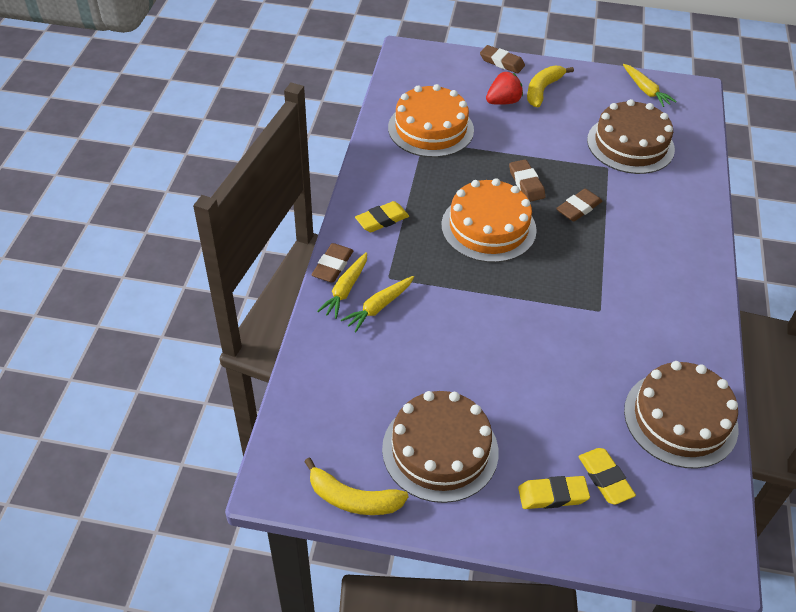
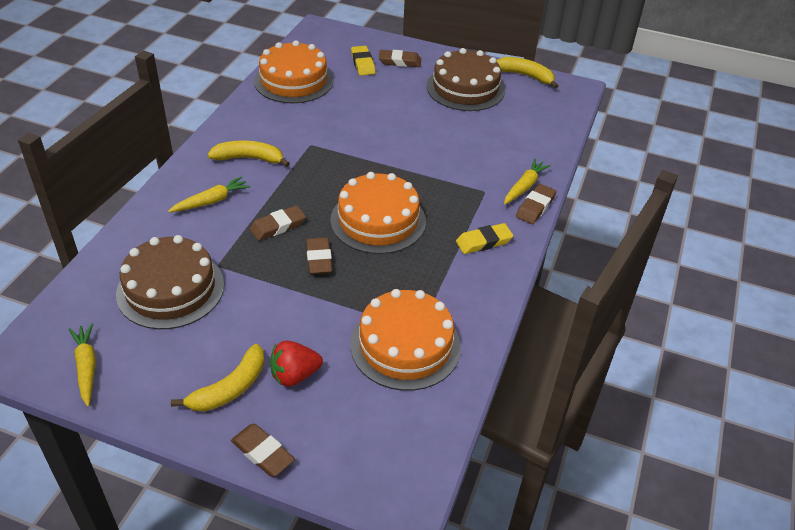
camera: 170 degrees left, 5 degrees down
yellow carrot [341,276,414,332] -> yellow carrot moved to [168,176,251,212]
yellow eraser [518,476,590,509] -> brown eraser [379,50,421,67]
brown cake [624,361,738,469] -> orange cake [254,40,334,103]
none -> yellow banana [208,140,290,167]

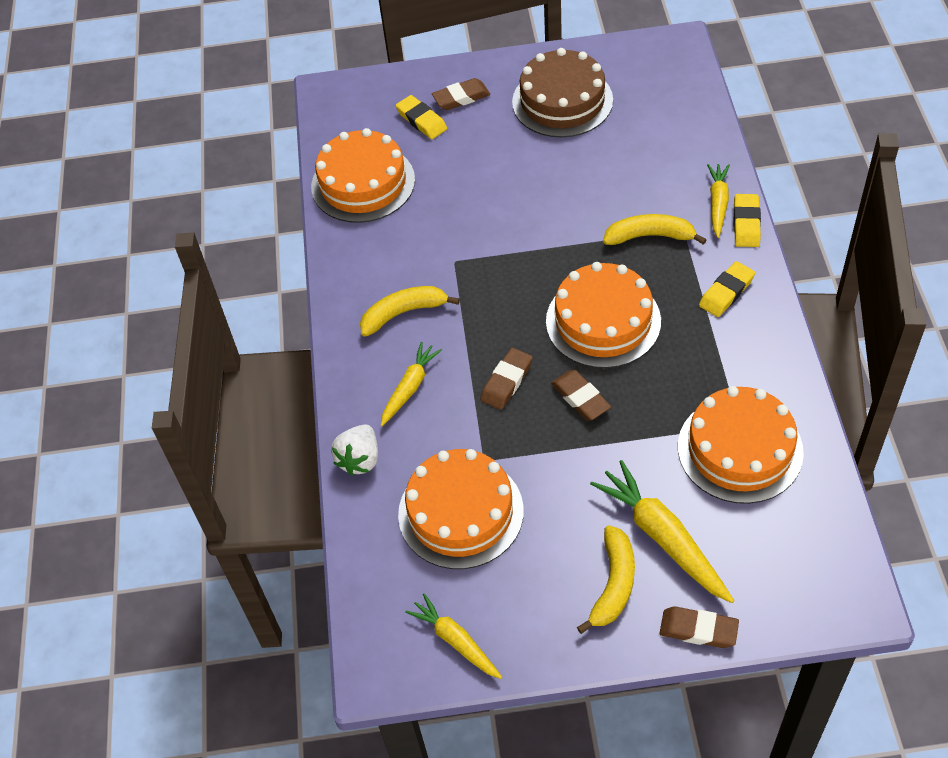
camera: 20 degrees left, 10 degrees up
brown cake [116,235,224,329] -> orange cake [398,449,524,569]
red strawberry [270,341,323,387] -> yellow carrot [590,460,734,603]
yellow banana [497,57,558,88] -> yellow banana moved to [603,214,706,245]
brown eraser [516,184,557,224] -> yellow eraser [733,194,761,247]
none -> white strawberry [331,425,378,475]

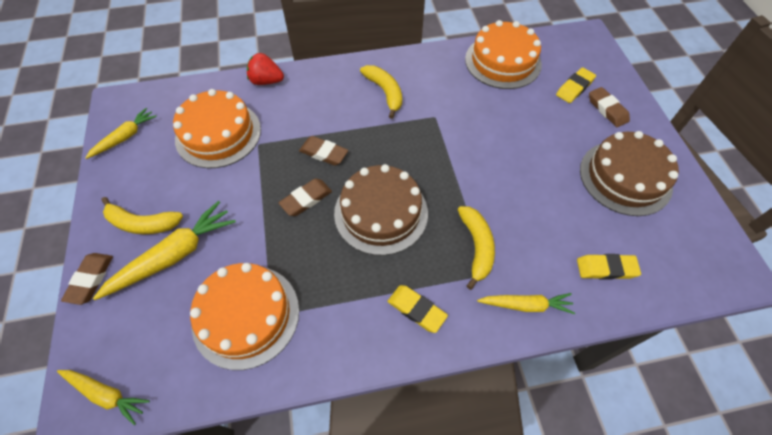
camera: 80 degrees right, 5 degrees up
white strawberry [331,425,378,475] -> red strawberry [247,53,284,85]
yellow carrot [381,342,442,426] -> yellow carrot moved to [57,370,150,425]
orange cake [546,262,661,368] -> brown cake [334,164,428,255]
yellow eraser [733,194,761,247] -> yellow eraser moved to [577,254,641,280]

